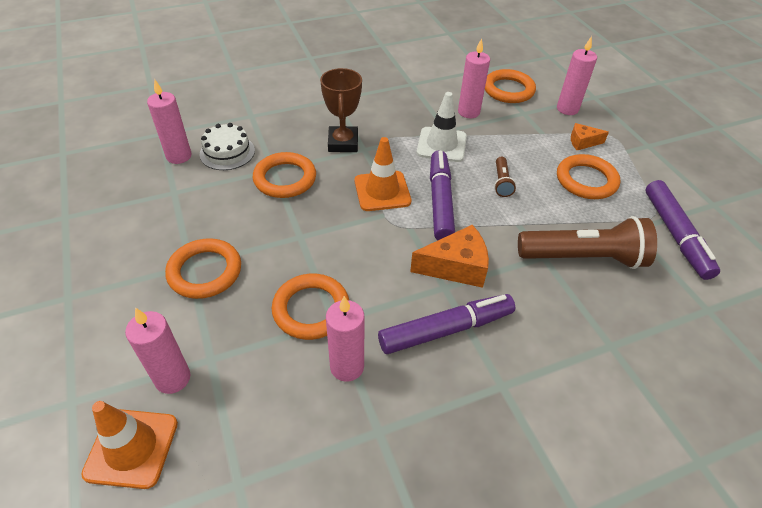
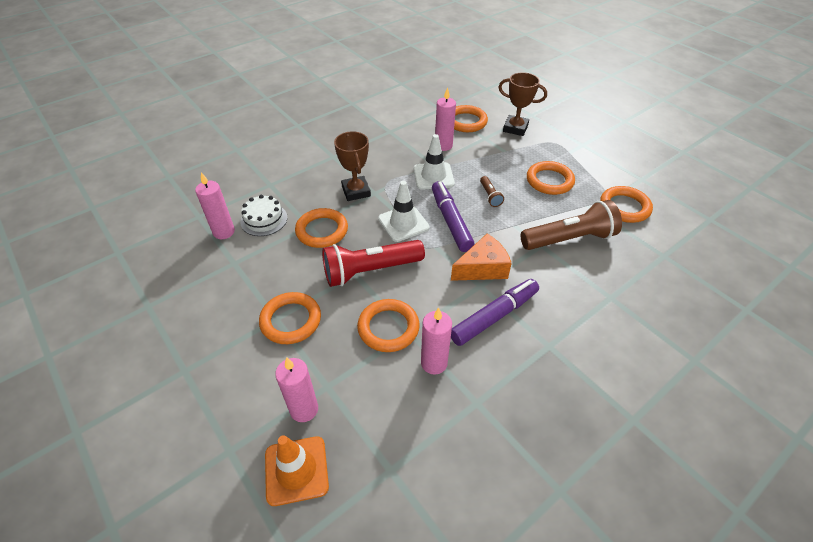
camera: 15 degrees left, 0 degrees up
orange traffic cone [355,137,411,211] -> white traffic cone [378,181,430,242]
pink candle [557,36,597,115] -> brown trophy [499,72,547,136]
orange cheese [571,123,609,150] -> none
purple marker [645,180,720,280] -> orange ring [600,186,653,223]
none -> red flashlight [322,240,425,287]

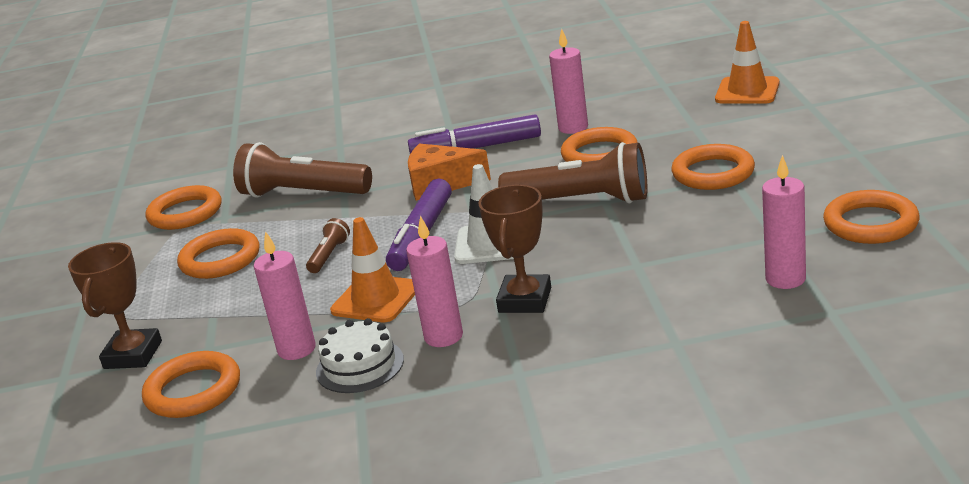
camera: 145 degrees left, 20 degrees down
white cake [240,195,288,236] -> white cake moved to [316,318,404,393]
pink candle [275,357,318,422] -> pink candle moved to [406,216,463,347]
orange ring [295,208,348,248] -> orange ring moved to [823,190,920,244]
red flashlight [322,240,425,287] -> brown flashlight [498,142,647,203]
white traffic cone [414,134,455,190] -> orange traffic cone [330,217,415,322]
brown trophy [499,72,547,136] -> brown trophy turned 45 degrees clockwise [68,242,162,369]

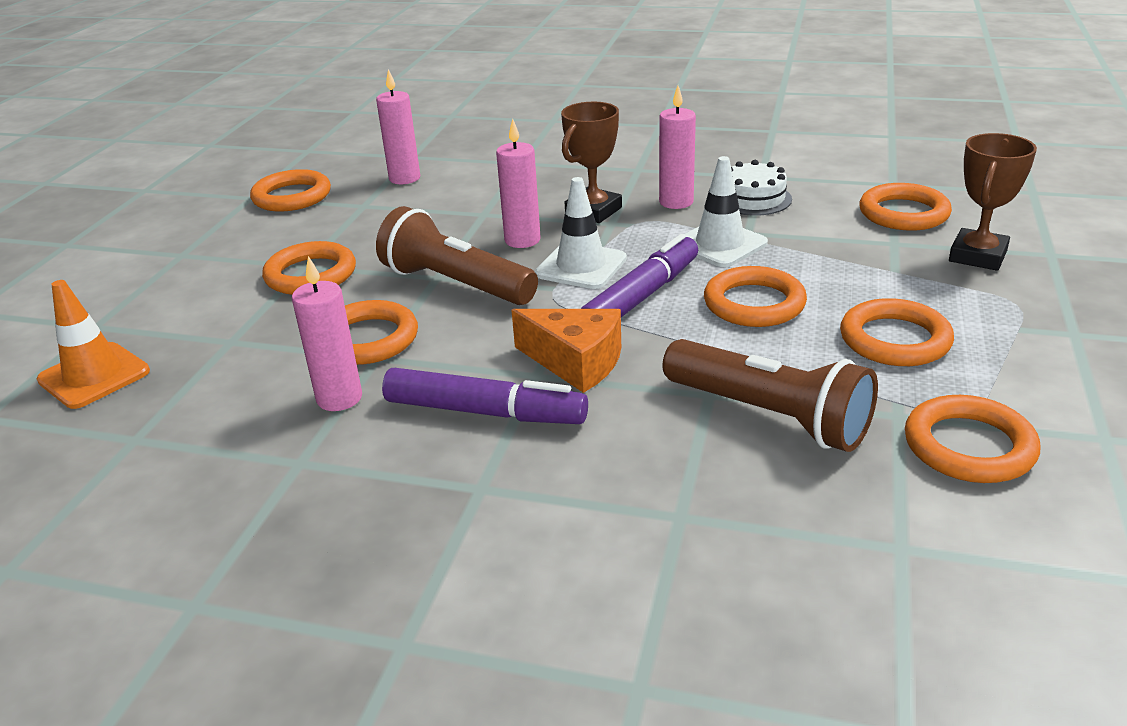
camera: 160 degrees left, 5 degrees up
pink candle [254,231,316,360] -> pink candle moved to [496,119,541,248]
brown flashlight [306,218,350,273] -> orange ring [704,266,807,327]
orange traffic cone [330,217,415,322] -> white traffic cone [685,156,768,267]

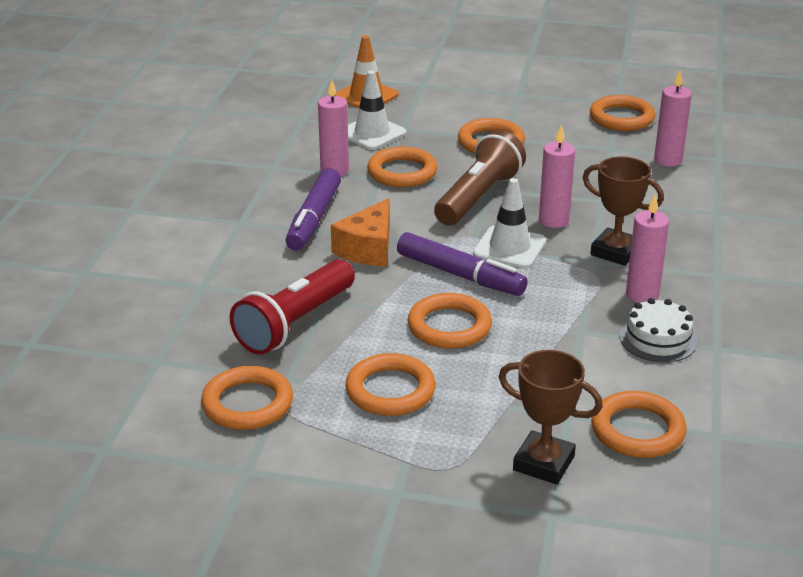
camera: 85 degrees right, 0 degrees up
brown flashlight [663,339,878,452] -> red flashlight [230,259,355,355]
white traffic cone [685,156,768,267] -> white traffic cone moved to [348,70,407,150]

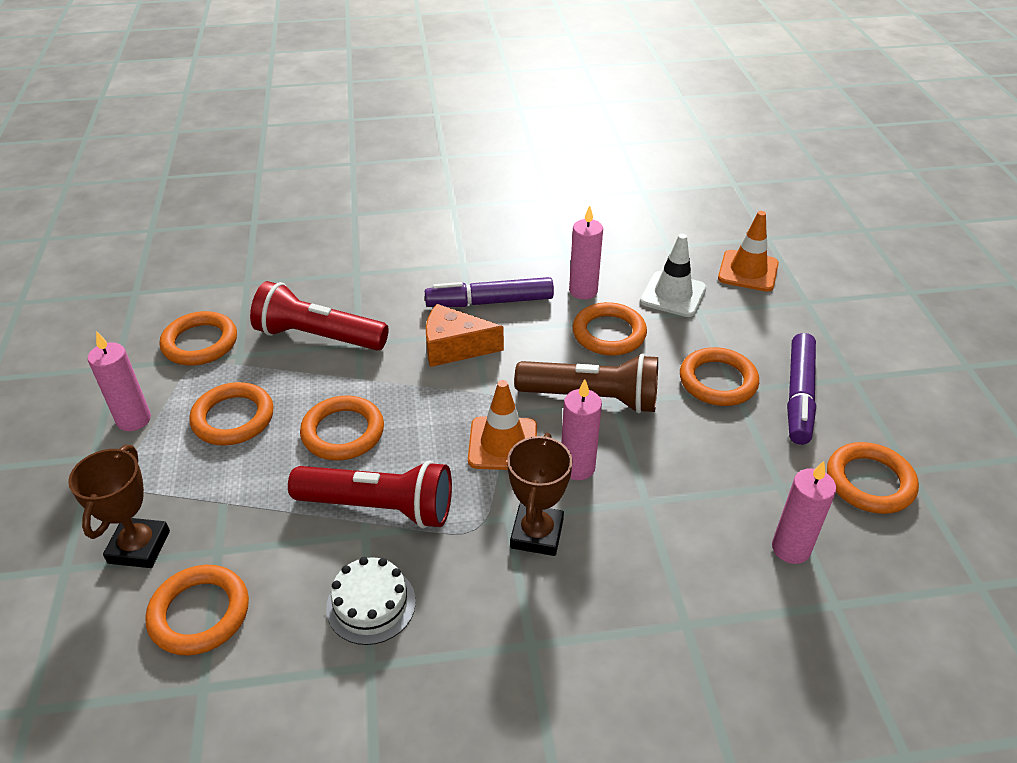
camera: 70 degrees right, 10 degrees up
purple marker [397,232,528,296] -> purple marker moved to [787,333,816,445]
white traffic cone [473,178,546,269] -> orange traffic cone [468,380,537,470]
pink candle [626,195,669,303] -> pink candle moved to [88,331,151,431]
none -> red flashlight [288,461,452,528]

